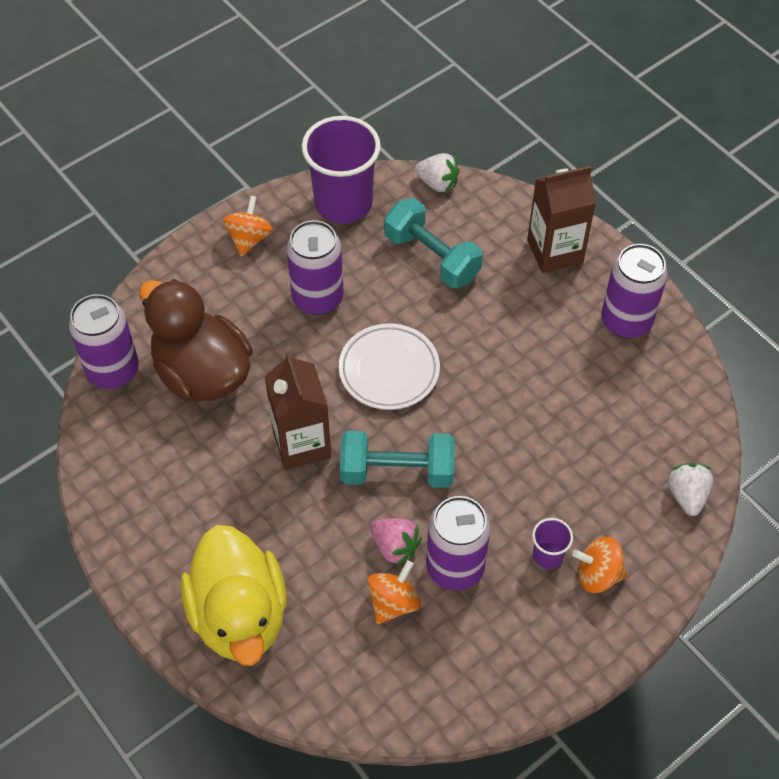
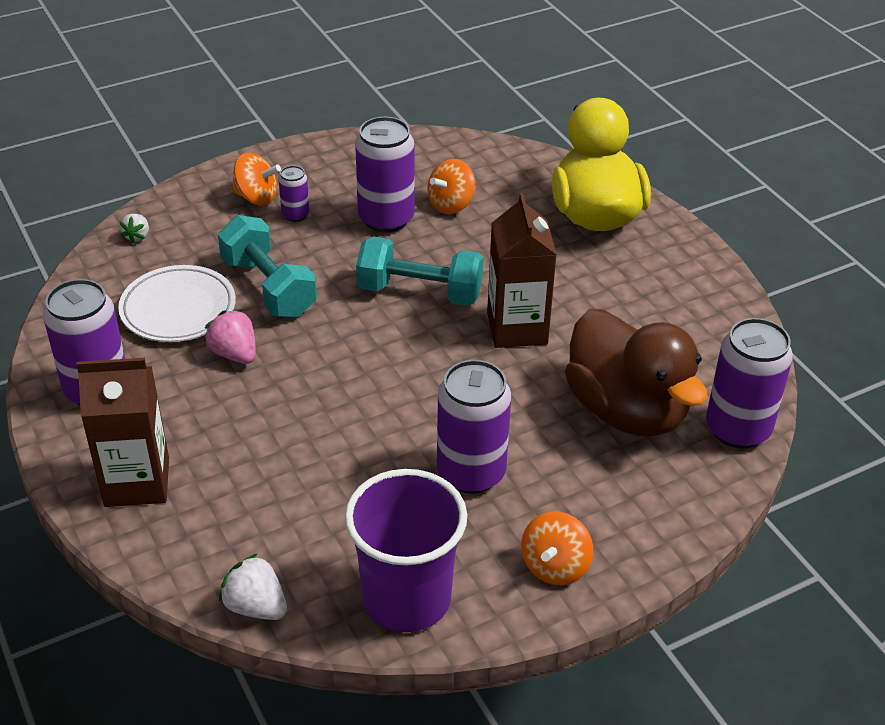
camera: 170 degrees left, 15 degrees down
white plate [339,323,440,410] -> white plate moved to [118,265,236,342]
pink strawberry [370,518,422,566] -> pink strawberry moved to [204,309,256,364]
turquoise dumbbell [384,198,483,289] -> turquoise dumbbell moved to [218,215,317,318]
purple cup [532,518,573,569] -> purple can [279,166,310,222]
white strawberry [668,463,713,516] -> white strawberry [120,214,149,243], size x0.64

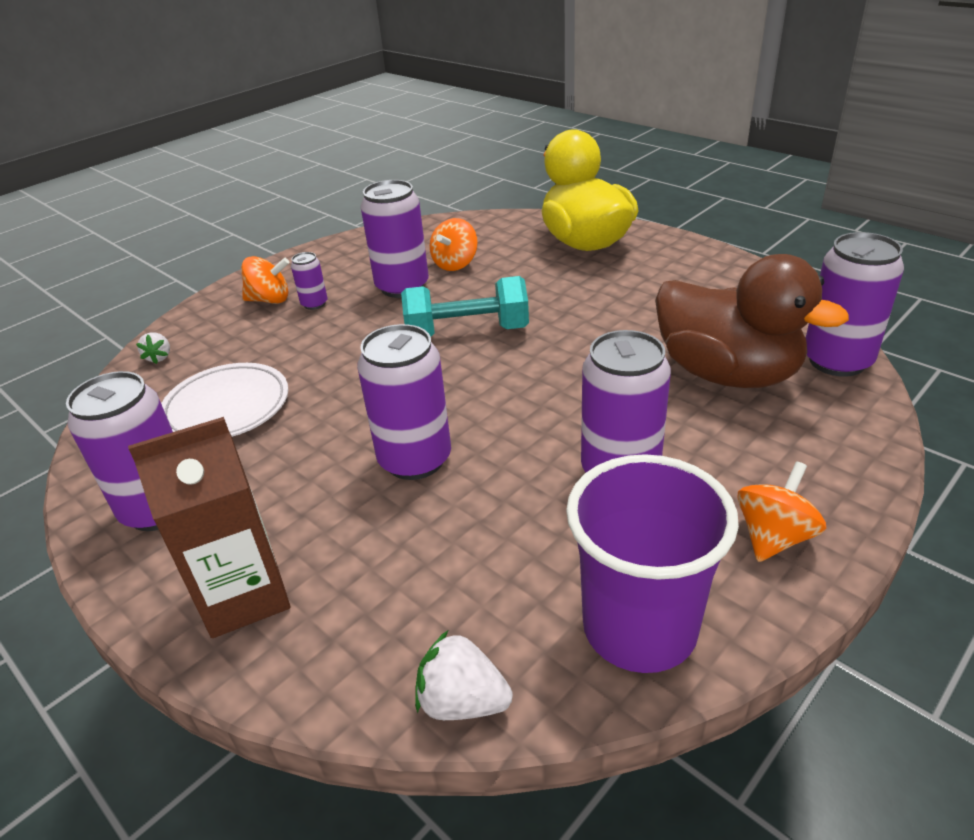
camera: 15 degrees left, 5 degrees down
pink strawberry [204,309,256,364] -> none
turquoise dumbbell [218,215,317,318] -> none
brown carton [487,193,557,348] -> none
orange spinning top [521,511,593,585] -> orange spinning top turned 150 degrees counterclockwise [737,462,826,562]
none -> purple can [357,324,451,480]

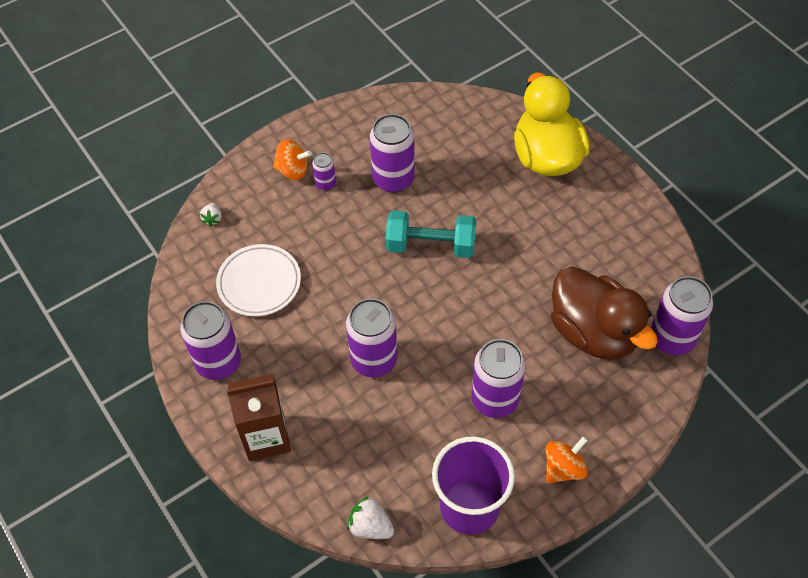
camera: 10 degrees right, 20 degrees up
orange spinning top [430,218,478,271] -> none

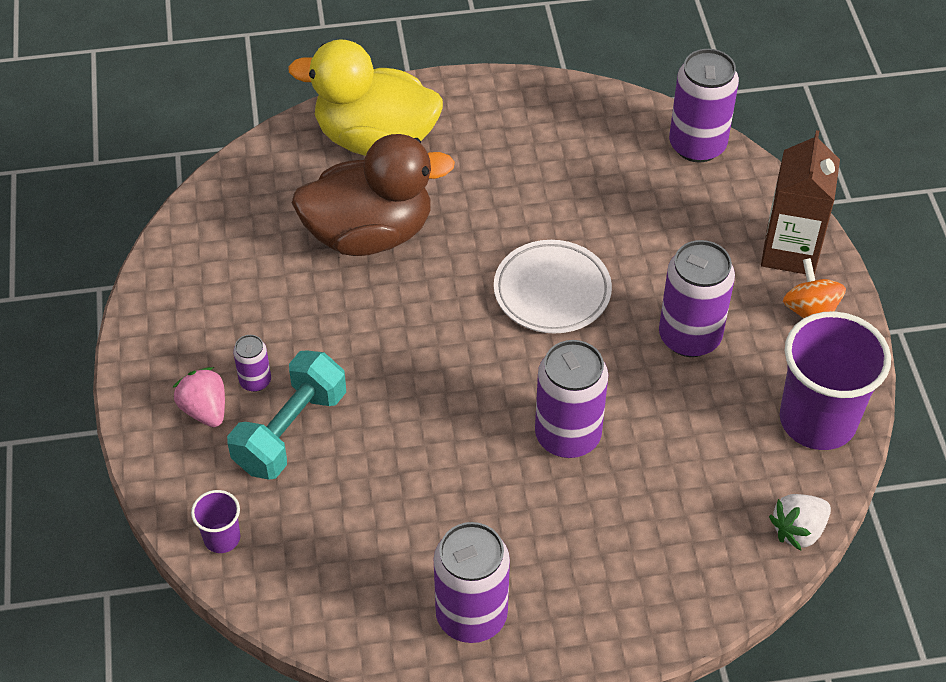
camera: 65 degrees left, 5 degrees down
white strawberry [200,203,222,226] -> purple cup [191,490,240,553]
white plate [216,244,301,317] -> white plate moved to [494,240,612,334]
brown carton [227,374,291,461] -> brown carton moved to [761,130,840,275]
orange spinning top [273,139,312,180] -> pink strawberry [173,367,225,427]
purple can [370,114,415,193] -> none
turquoise dumbbell [386,210,476,258] -> turquoise dumbbell moved to [227,350,346,480]
brown duck [551,267,658,360] -> brown duck moved to [292,134,455,256]

